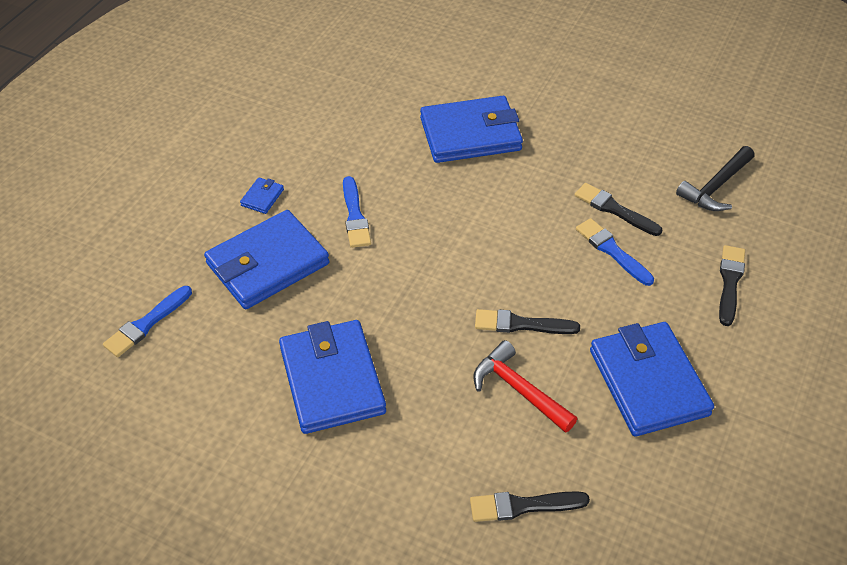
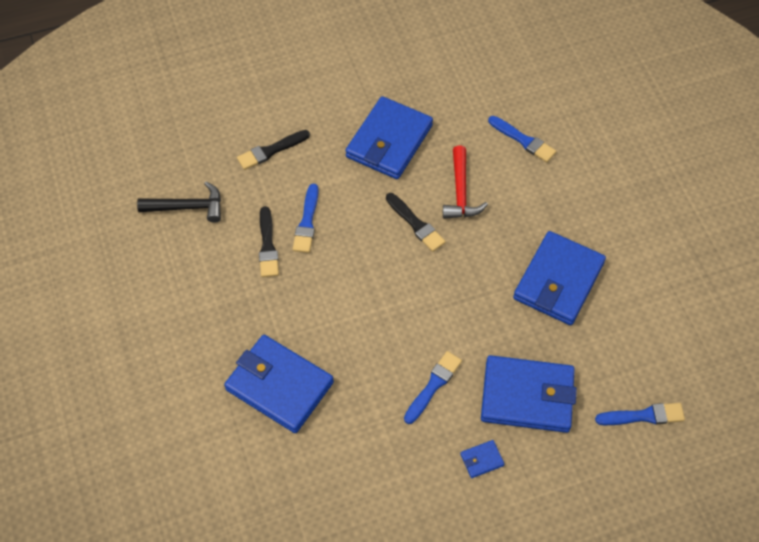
camera: 135 degrees left, 10 degrees up
black brush [470,491,590,522] -> blue brush [488,116,556,162]

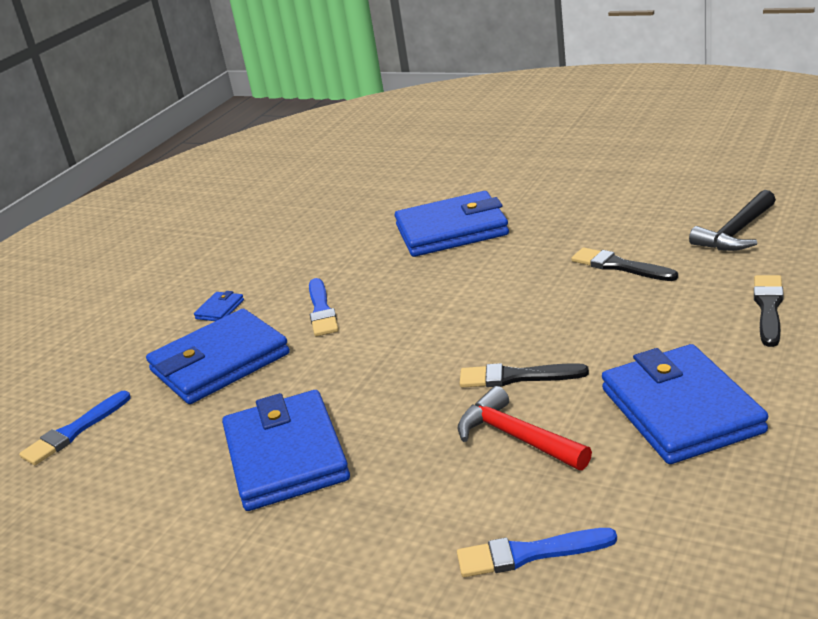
camera: 140 degrees right, 30 degrees down
blue brush [293,184,319,253] -> none

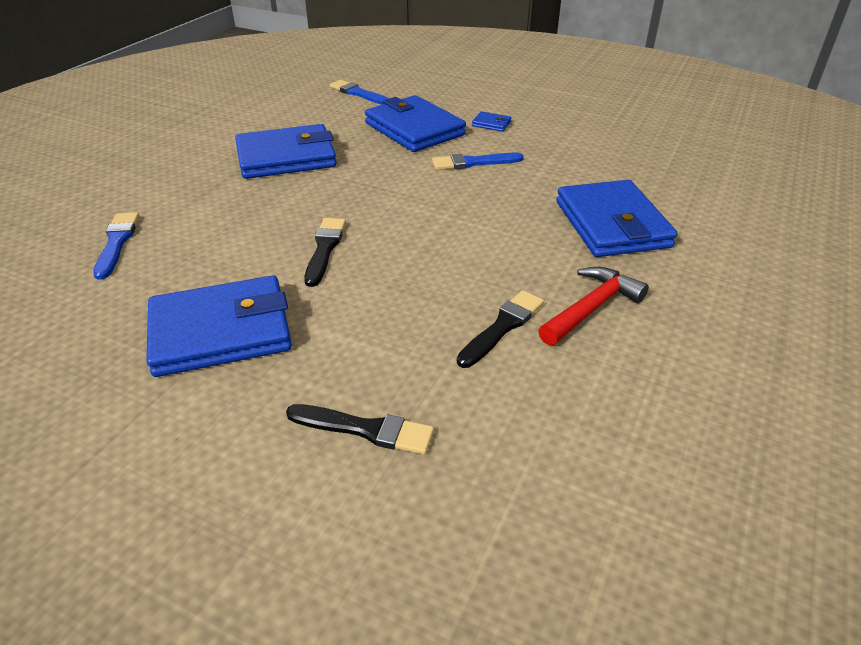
camera: 85 degrees right, 10 degrees up
red hammer [458,386,592,470] -> red hammer moved to [538,267,649,346]
black hammer [689,190,776,251] -> none

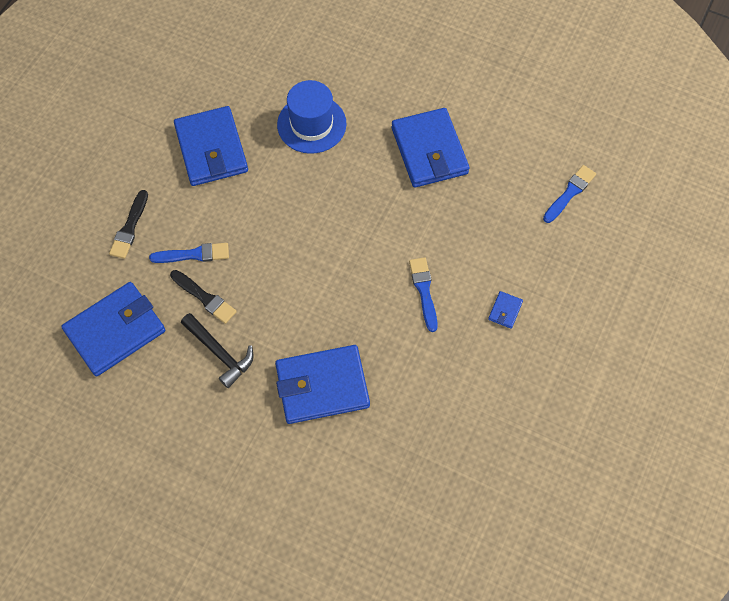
camera: 90 degrees right, 25 degrees up
blue brush [93,212,140,280] -> blue brush moved to [149,243,229,263]
black brush [304,218,346,287] -> none
blue wallet [365,95,466,152] -> blue wallet moved to [61,282,165,376]
red hammer [538,267,649,346] -> black hammer [181,313,254,388]
none -> blue hat [277,80,346,154]

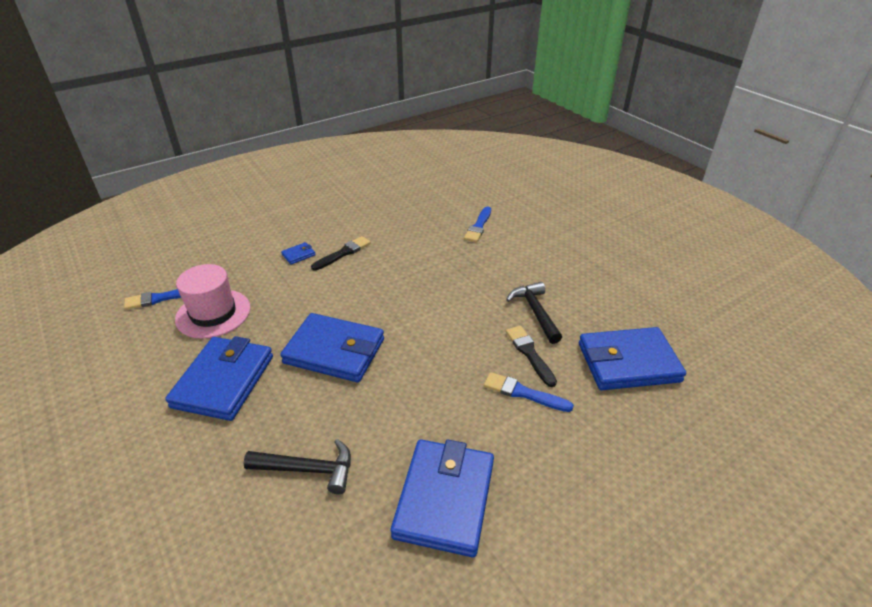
camera: 150 degrees left, 25 degrees down
black brush [109,190,148,259] -> black brush moved to [311,236,371,271]
blue wallet [275,345,370,424] -> blue wallet moved to [280,313,384,382]
blue hat [277,80,346,154] -> black hammer [244,439,351,494]
blue brush [409,257,438,332] -> blue brush moved to [464,206,491,242]
none -> pink hat [175,264,251,339]

